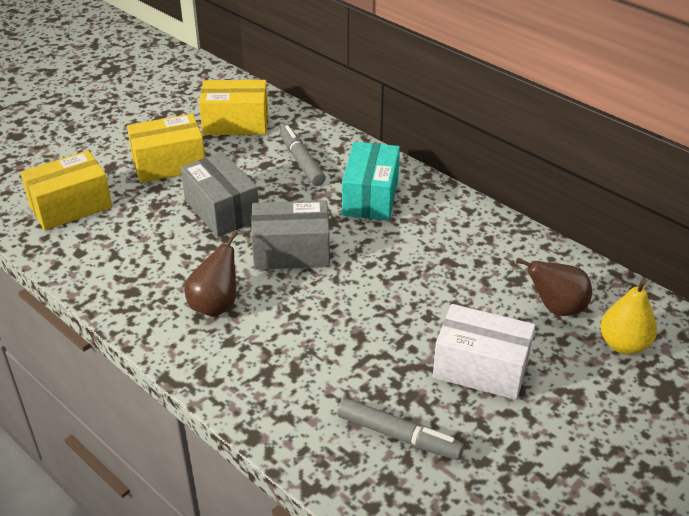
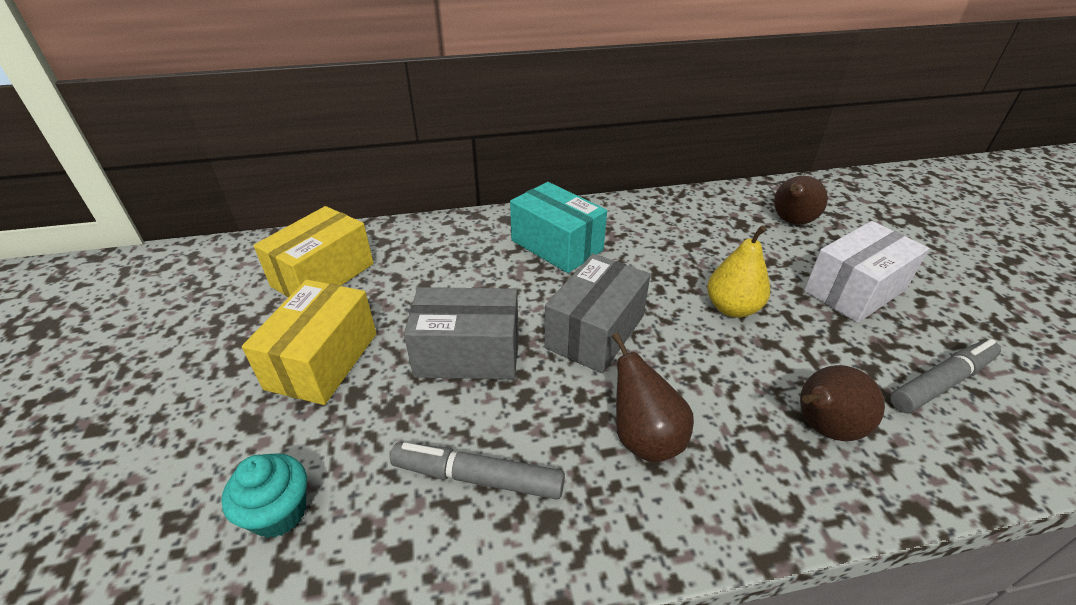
camera: 55 degrees left, 0 degrees up
yellow box [20,151,112,230] -> turquoise cupcake [221,453,307,538]
grey marker [280,125,326,186] -> grey marker moved to [390,442,565,500]
yellow pear [600,279,657,355] -> yellow pear moved to [707,226,770,318]
none -> brown pear [800,365,885,441]

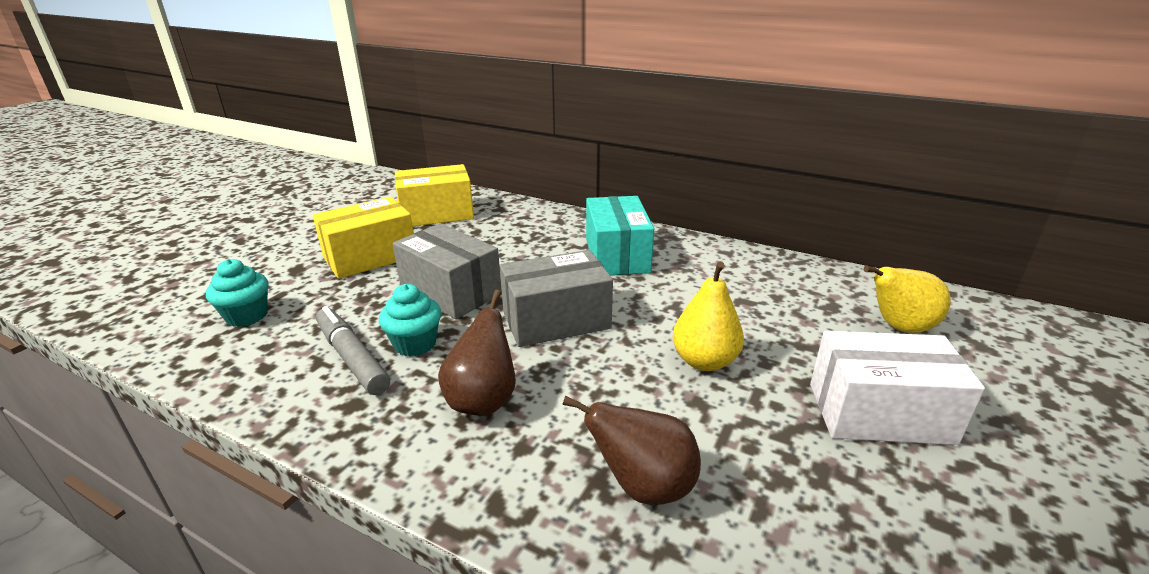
camera: 40 degrees right, 10 degrees down
brown pear [774,176,828,225] -> yellow pear [864,265,951,333]
grey marker [890,339,1001,413] -> none
none -> turquoise cupcake [379,284,441,357]

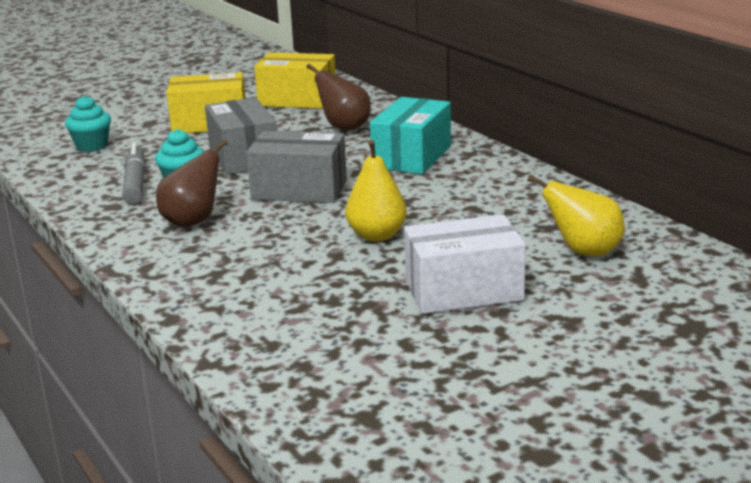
camera: 30 degrees right, 5 degrees down
brown pear [562,396,701,505] -> brown pear moved to [306,64,371,130]
white box [810,331,985,445] -> white box turned 45 degrees counterclockwise [404,214,526,314]

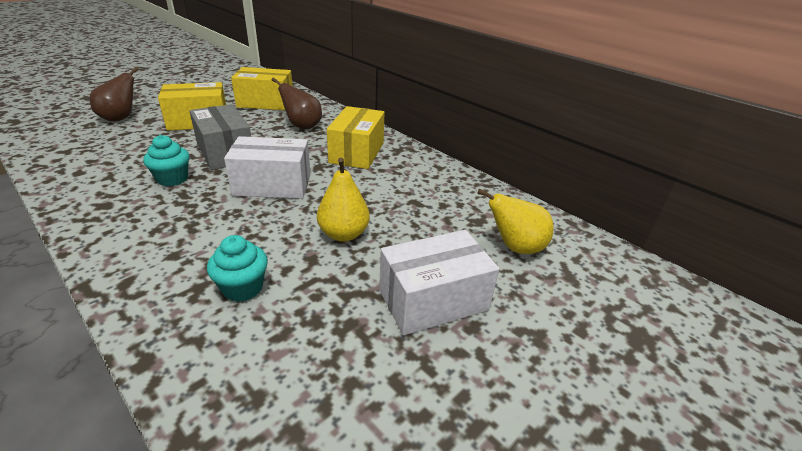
camera: 15 degrees left, 10 degrees up
turquoise cupcake [65,96,111,152] -> turquoise cupcake moved to [207,235,268,302]
grey marker [122,143,146,204] -> none
brown pear [156,139,228,228] -> brown pear moved to [90,67,139,122]
grey box [246,131,347,203] -> white box [224,136,310,199]
turquoise box [370,97,451,174] -> yellow box [327,106,385,169]

